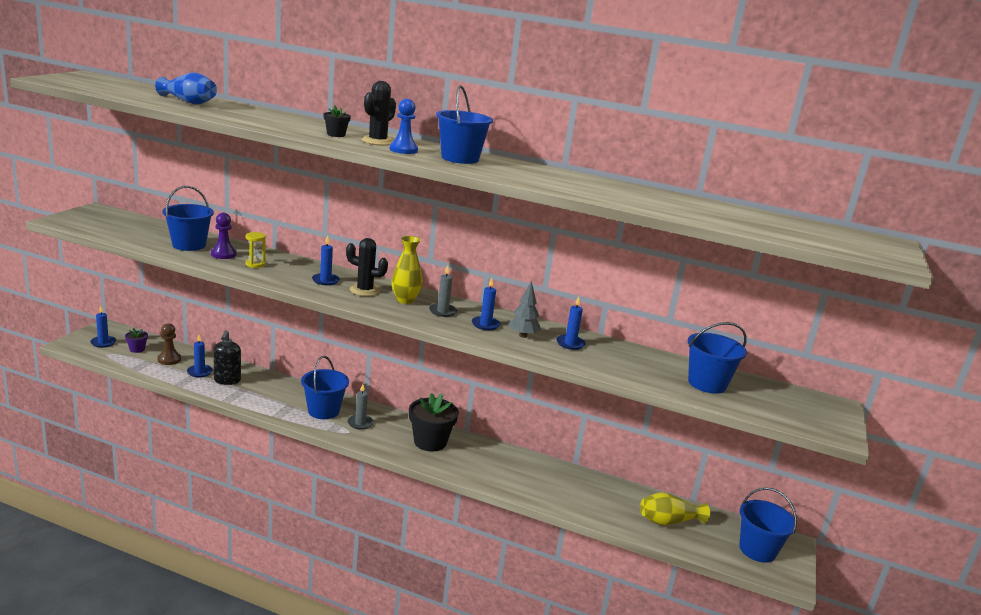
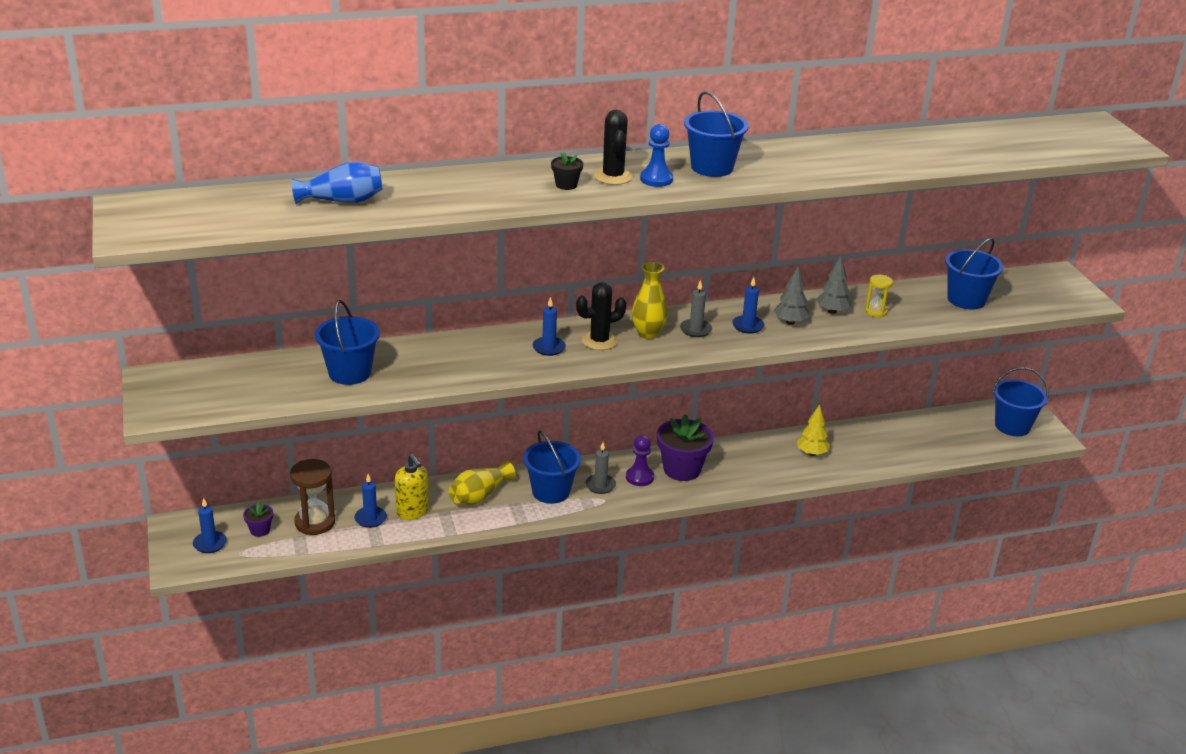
camera: 35 degrees left, 10 degrees up
brown pawn [157,323,181,365] -> brown hourglass [290,459,335,535]
purple pawn [211,213,237,259] -> purple pawn moved to [626,435,654,486]
black soap dispenser [214,331,241,385] -> yellow soap dispenser [395,454,429,520]
yellow hourglass [246,232,266,268] -> yellow hourglass moved to [865,275,893,317]
black flower pot [409,393,459,451] -> purple flower pot [657,414,714,481]
blue candle [556,296,586,350] -> grey tree [816,256,851,314]
yellow vase [640,492,710,526] -> yellow vase moved to [449,461,516,505]
none -> yellow tree [797,404,830,456]

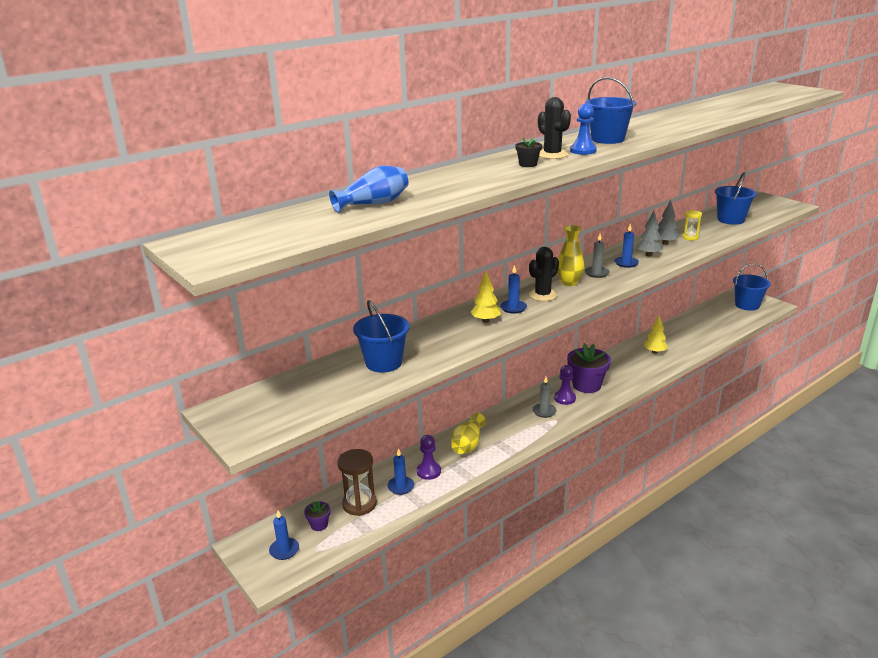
camera: 20 degrees left, 5 degrees down
yellow soap dispenser [395,454,429,520] -> purple pawn [417,435,441,480]
blue bucket [523,430,581,504] -> none
none -> yellow tree [470,271,501,323]

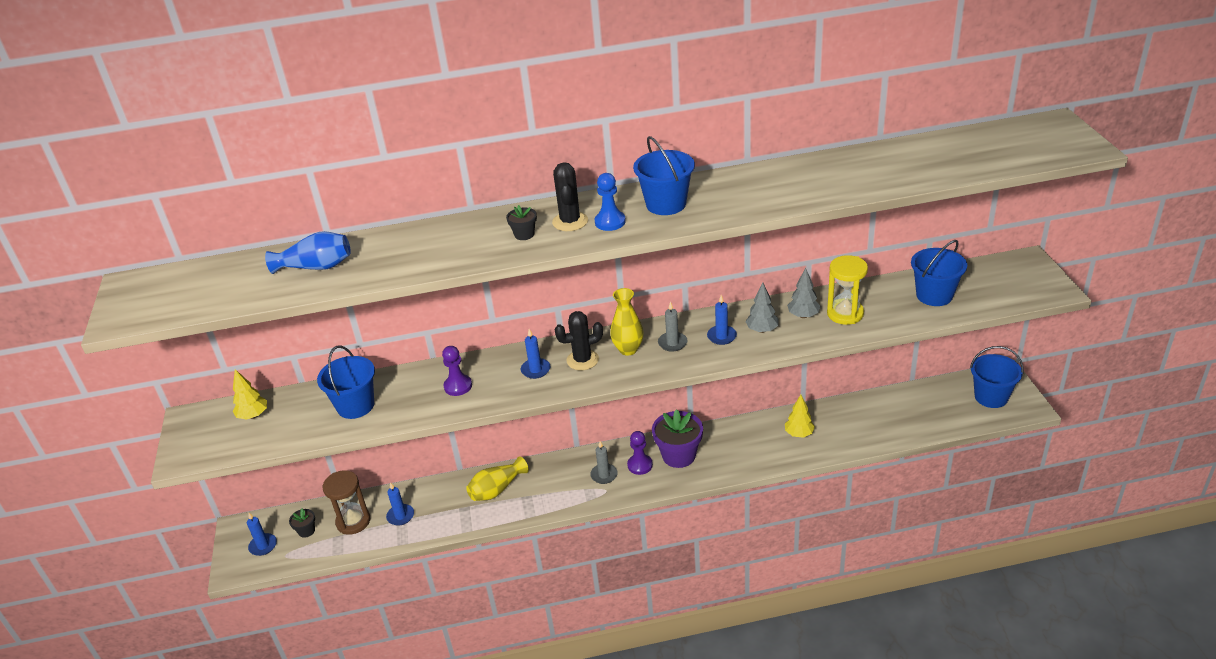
camera: 30 degrees right, 10 degrees up
purple flower pot [304,500,331,531] -> black flower pot [289,509,315,538]
purple pawn [417,435,441,480] -> purple pawn moved to [442,346,472,396]
yellow tree [470,271,501,323] -> yellow tree moved to [233,369,267,420]
yellow hourglass [682,210,702,240] -> yellow hourglass [827,255,868,325], size x1.73

